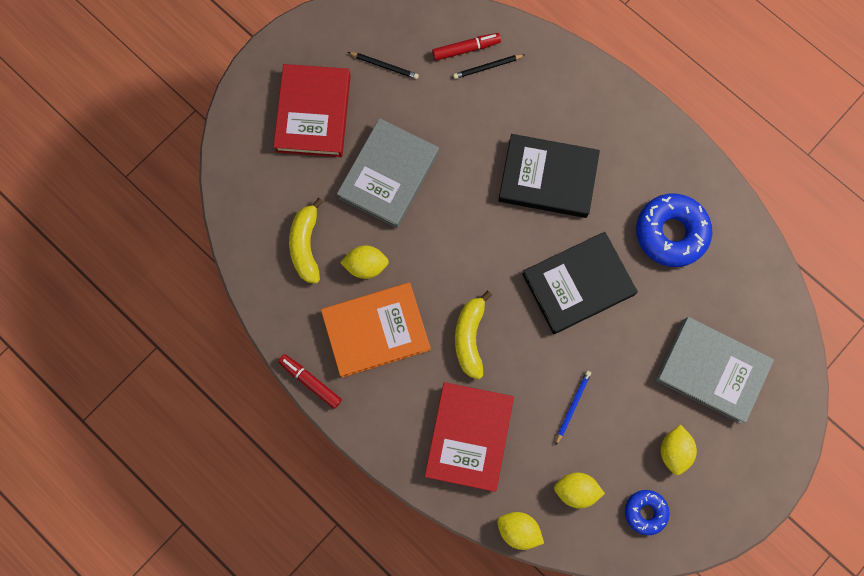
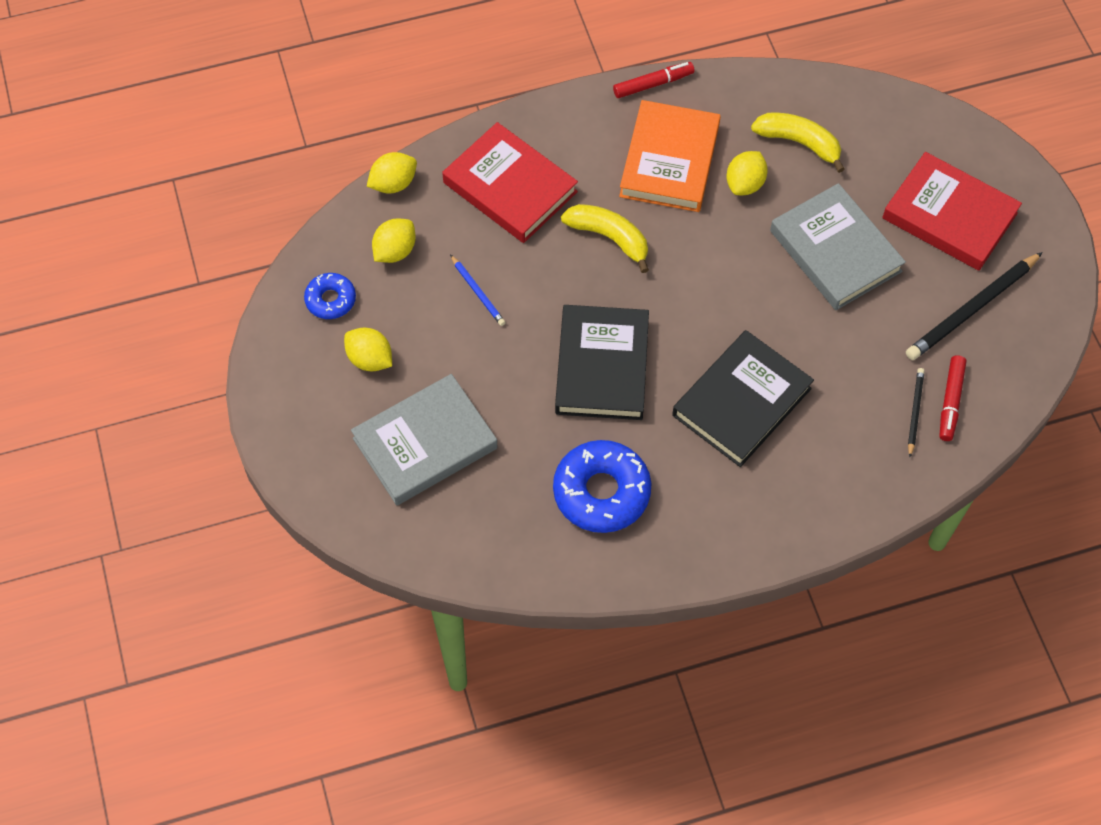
camera: 120 degrees right, 15 degrees down
black pencil [348,52,419,79] -> black pencil [906,252,1043,360], size x1.93

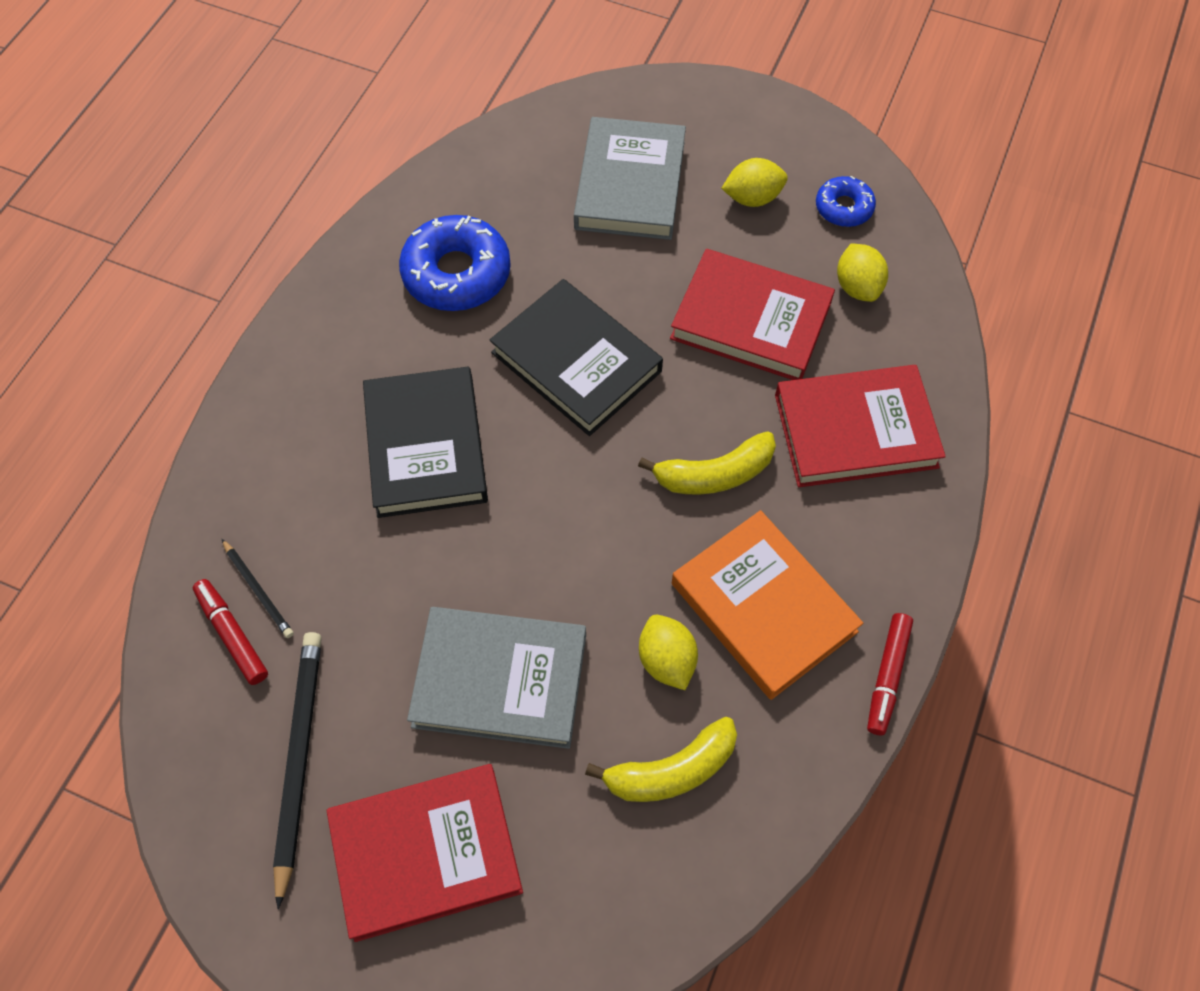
camera: 130 degrees right, 0 degrees up
yellow lemon [367,152,417,193] -> none
blue pencil [450,255,506,326] -> red book [670,249,835,380]

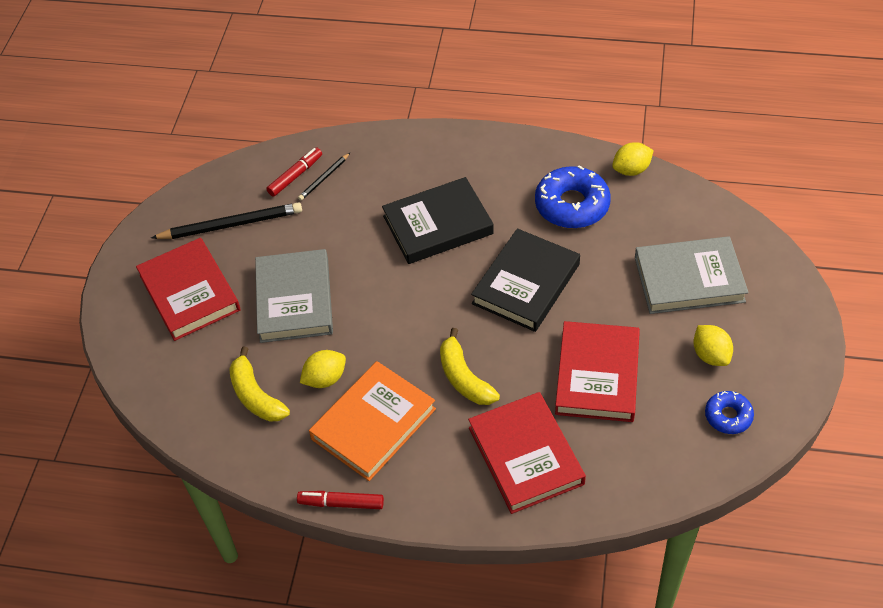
camera: 80 degrees right, 10 degrees down
yellow lemon [837,244,888,302] -> yellow lemon moved to [612,142,654,176]

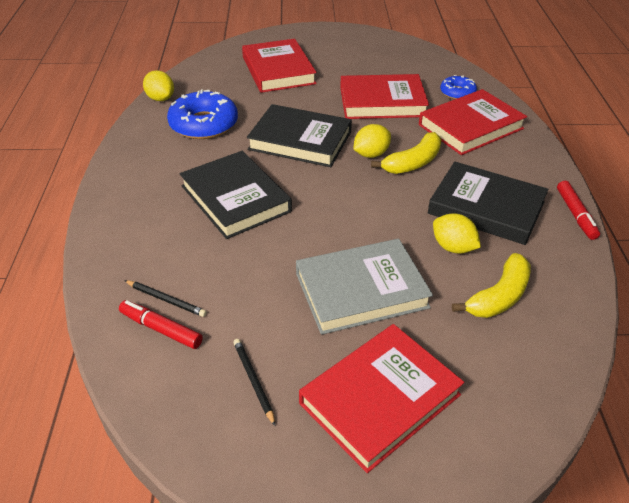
camera: 105 degrees left, 10 degrees down
black pencil [151,202,302,239] -> black pencil [233,339,275,426], size x0.52
orange book [309,361,436,481] -> black book [428,162,548,245]
grey book [635,236,748,314] -> red book [242,39,317,93]
yellow lemon [693,325,733,366] -> yellow lemon moved to [353,124,391,158]
blue donut [705,391,754,434] -> blue donut moved to [440,75,477,99]

